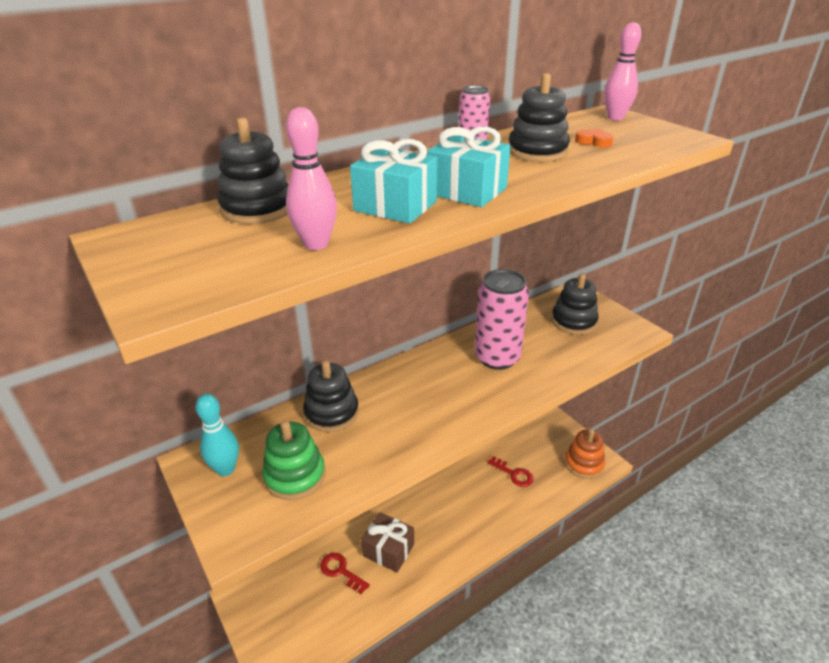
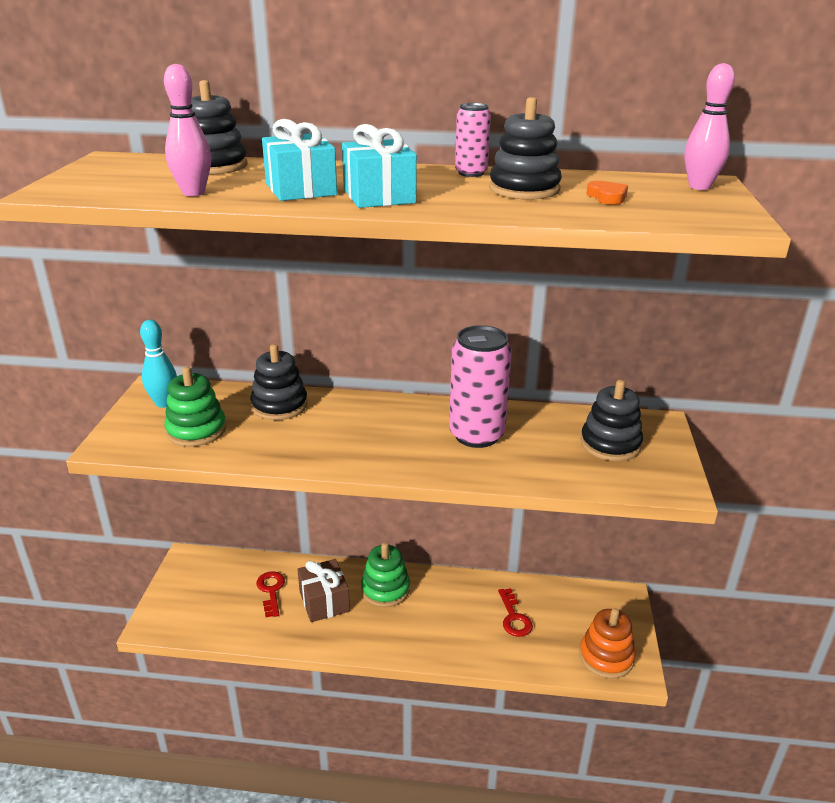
camera: 40 degrees right, 5 degrees down
none -> green stacking toy [361,543,410,607]

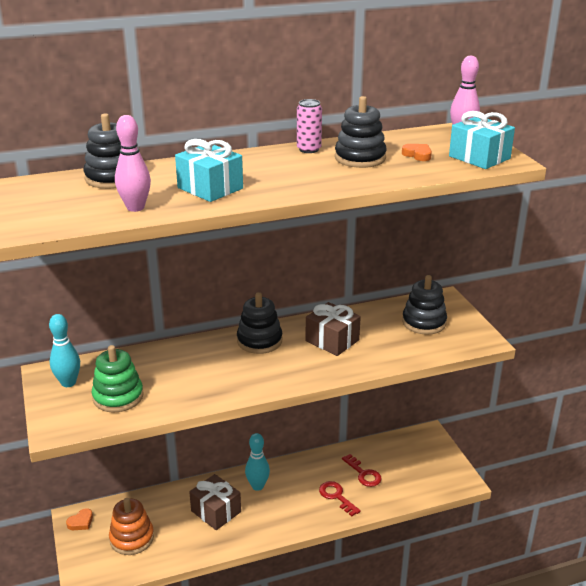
camera: 25 degrees left, 0 degrees up
black stacking toy [250,344,308,420] -> black stacking toy moved to [237,292,282,354]
red key [256,571,285,617] -> red key moved to [319,481,361,516]
turquoise gift [342,124,417,208] -> turquoise gift moved to [449,111,515,169]
green stacking toy [361,543,410,607] -> turquoise bowling pin [245,433,270,491]
pink can [449,325,512,448] -> brown gift [305,302,361,356]
orange stacking toy [579,608,636,679] -> orange stacking toy moved to [109,498,154,555]
none -> orange heart [66,508,93,530]

